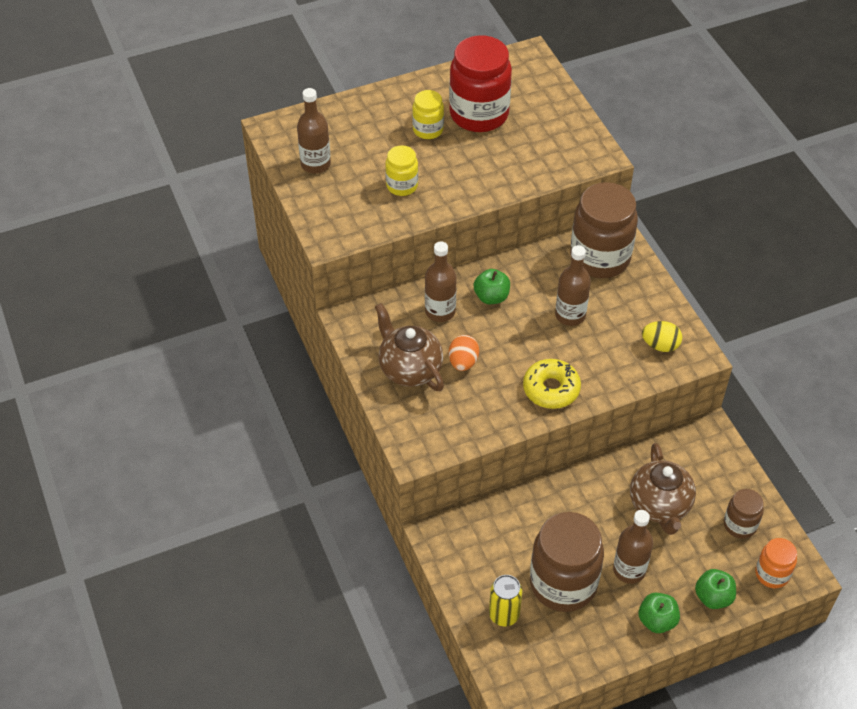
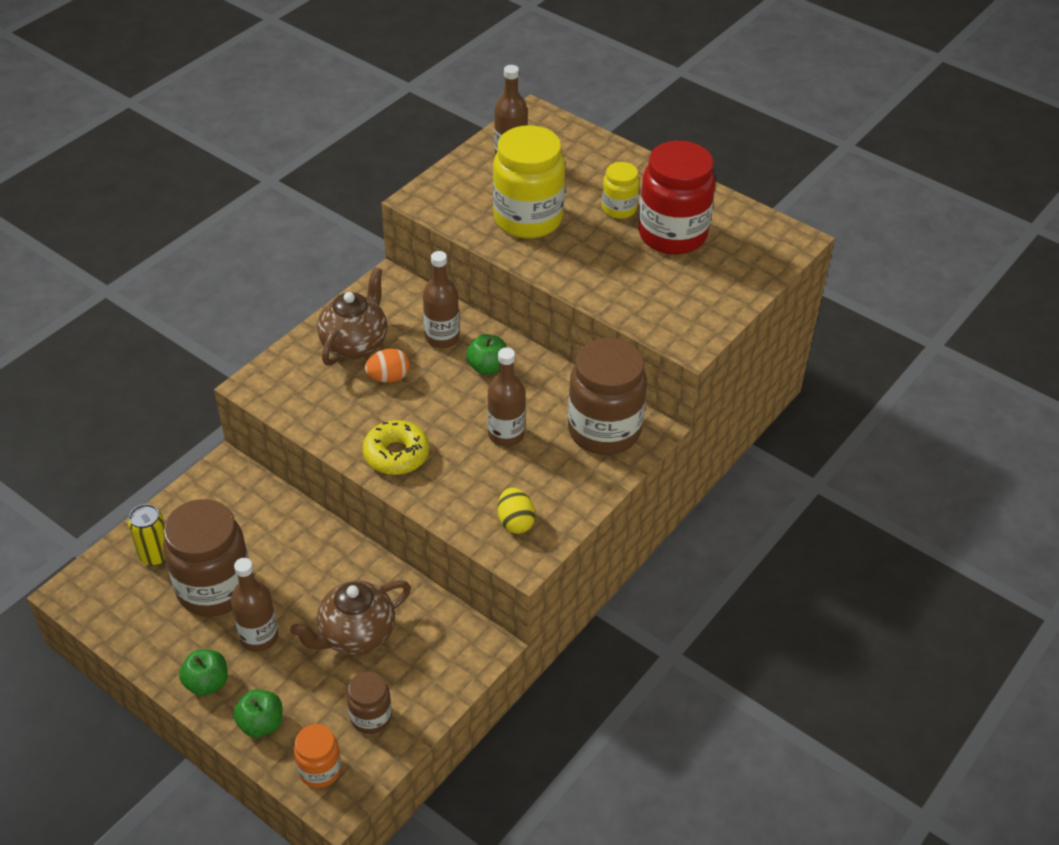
camera: 60 degrees right, 5 degrees down
yellow jar [385,145,418,196] -> yellow jar [493,125,565,239], size x1.94

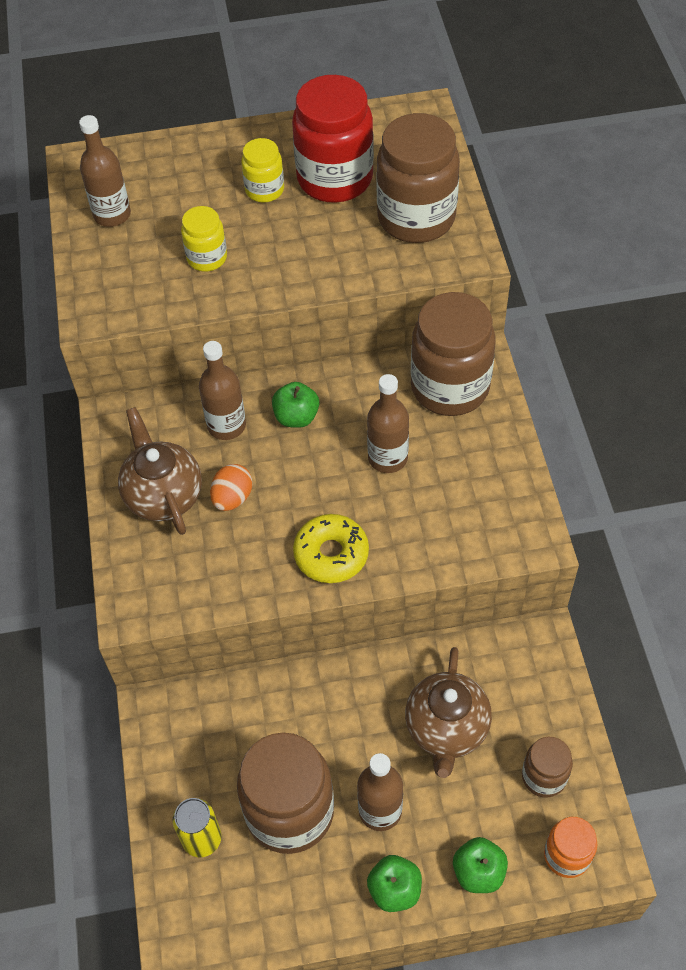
camera: 45 degrees left, 10 degrees up
yellow jar [493,125,565,239] -> yellow jar [181,206,227,271], size x0.51
yellow egg [497,488,535,534] -> none
none -> brown jar [376,113,460,243]

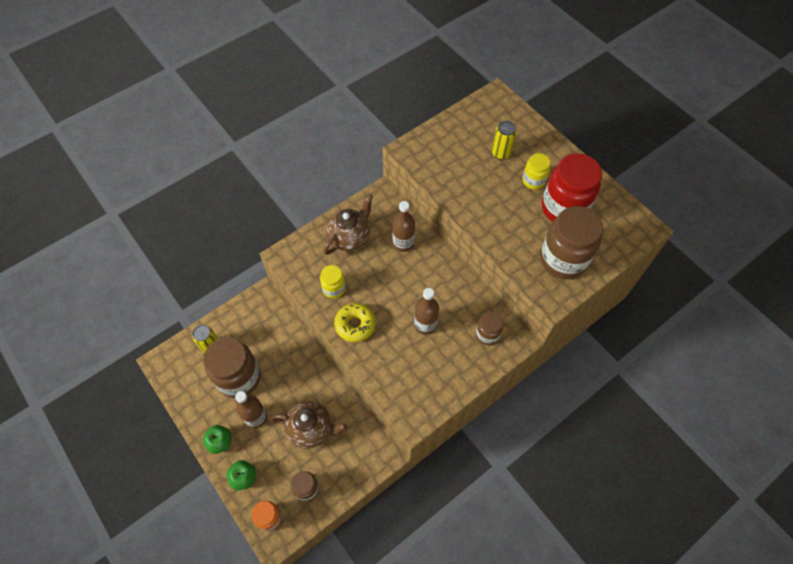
camera: 60 degrees right, 5 degrees up
brown bottle [79,115,131,227] -> none
yellow jar [181,206,227,271] -> yellow jar moved to [320,265,346,298]
orange egg [210,464,252,511] -> none
green apple [272,382,319,428] -> none
brown teapot [405,647,492,778] -> brown teapot turned 150 degrees counterclockwise [270,401,348,449]
brown jar [411,292,496,416] -> brown jar [476,312,503,345], size x0.51
none -> yellow can [492,121,517,160]

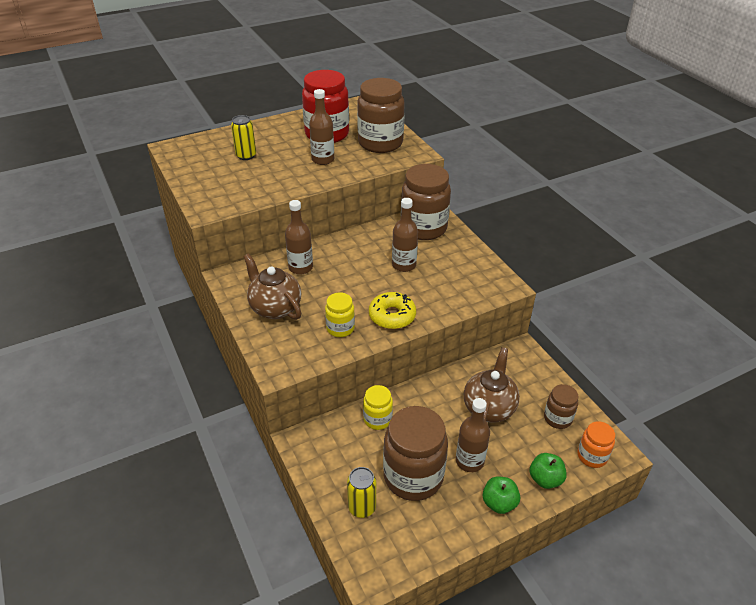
camera: 80 degrees left, 20 degrees down
brown jar [476,312,503,345] -> brown jar [401,164,451,240], size x1.94
yellow jar [522,153,551,190] -> yellow jar moved to [363,385,393,430]
none -> brown bottle [309,89,334,165]

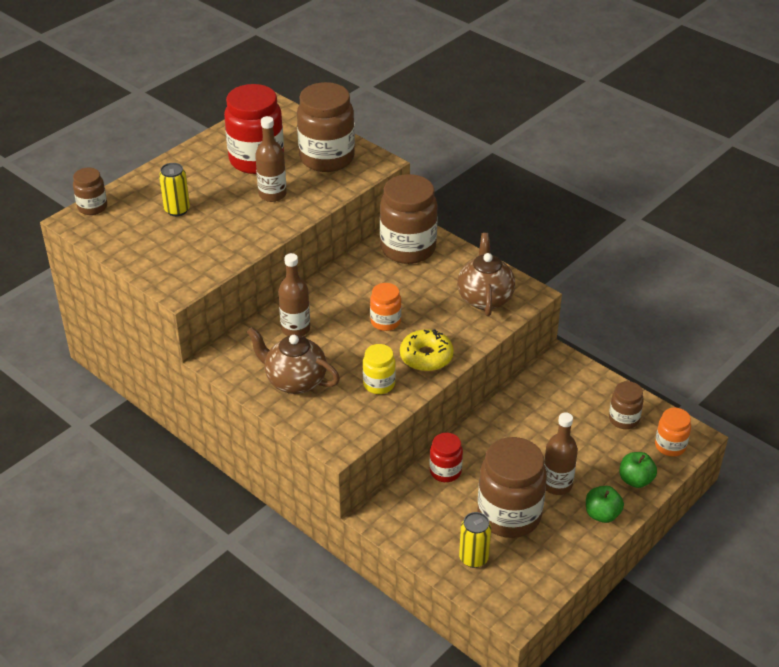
camera: 20 degrees left, 0 degrees up
yellow jar [363,385,393,430] -> red jar [429,433,463,482]
brown bottle [392,198,418,272] -> none
brown teapot [464,347,520,423] -> brown teapot moved to [457,233,515,316]
none -> brown jar [73,168,107,215]
none -> orange jar [370,283,401,331]

